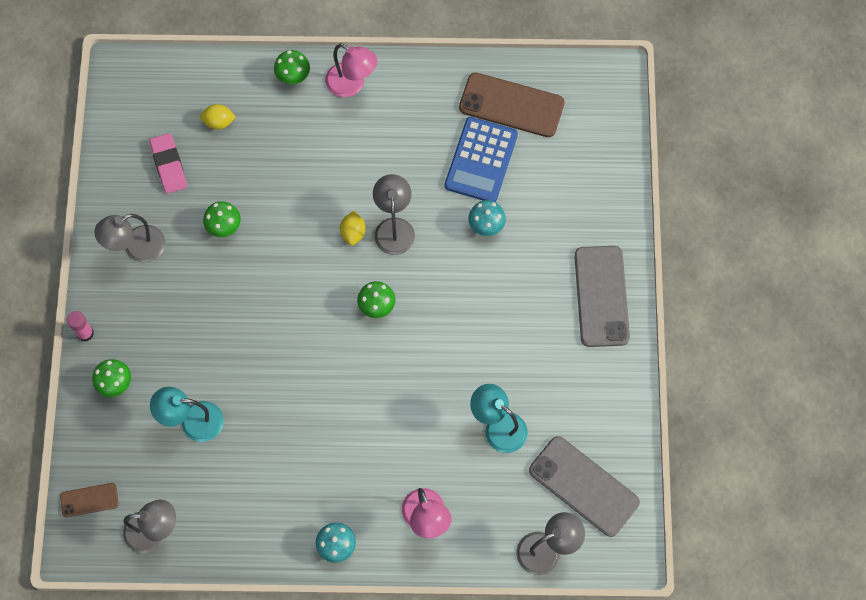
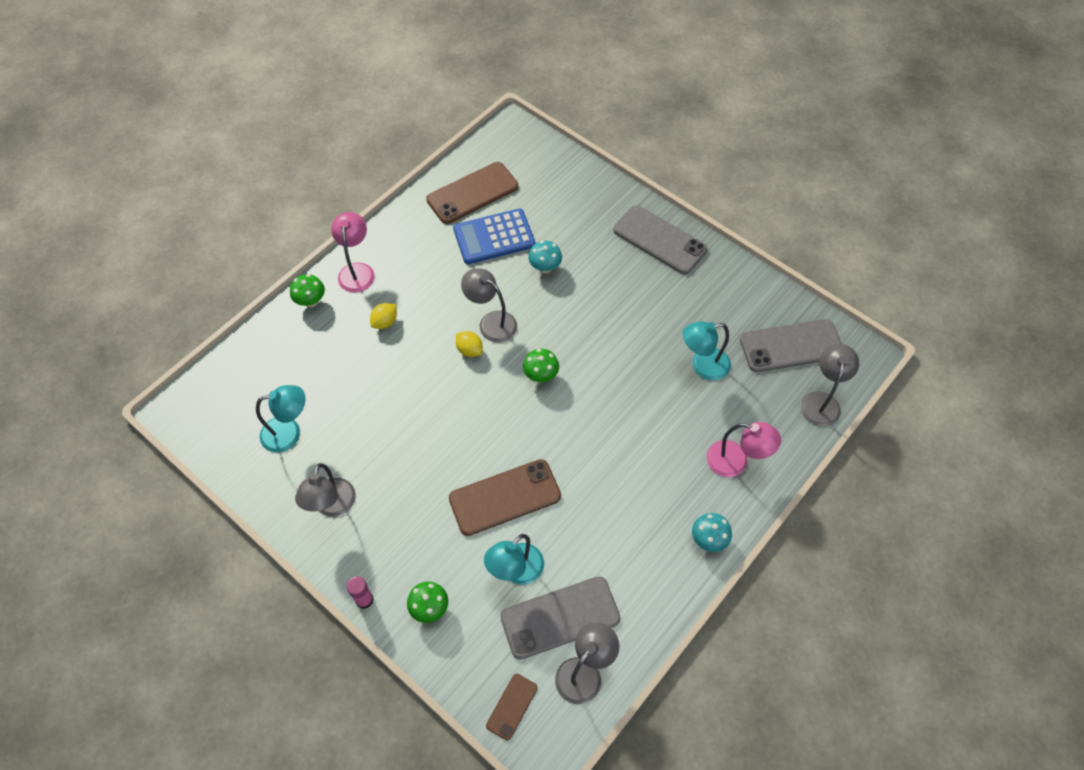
camera: 50 degrees left, 10 degrees down
pink eraser [149,133,187,194] -> turquoise lamp [256,385,305,453]
yellow lemon [200,104,236,130] -> yellow lemon moved to [370,303,397,329]
green mushroom [203,201,241,237] -> none
pink lamp [325,43,377,97] -> pink lamp turned 75 degrees counterclockwise [331,212,375,293]
blue calculator [444,117,518,202] -> blue calculator turned 105 degrees clockwise [453,209,535,264]
none -> brown phone [449,459,561,536]
none -> grey phone [500,576,620,660]

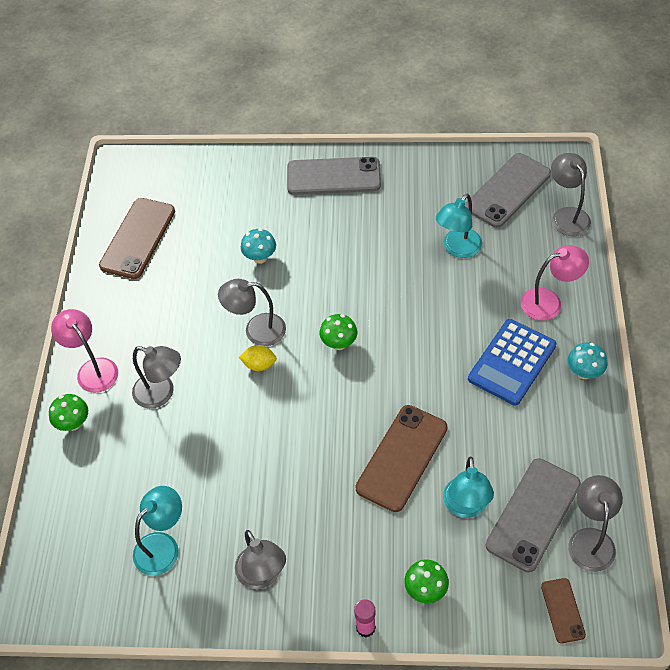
camera: 35 degrees left, 5 degrees down
yellow lemon [370,303,397,329] -> grey lamp [132,346,181,409]
blue calculator [453,209,535,264] -> blue calculator moved to [468,319,556,406]

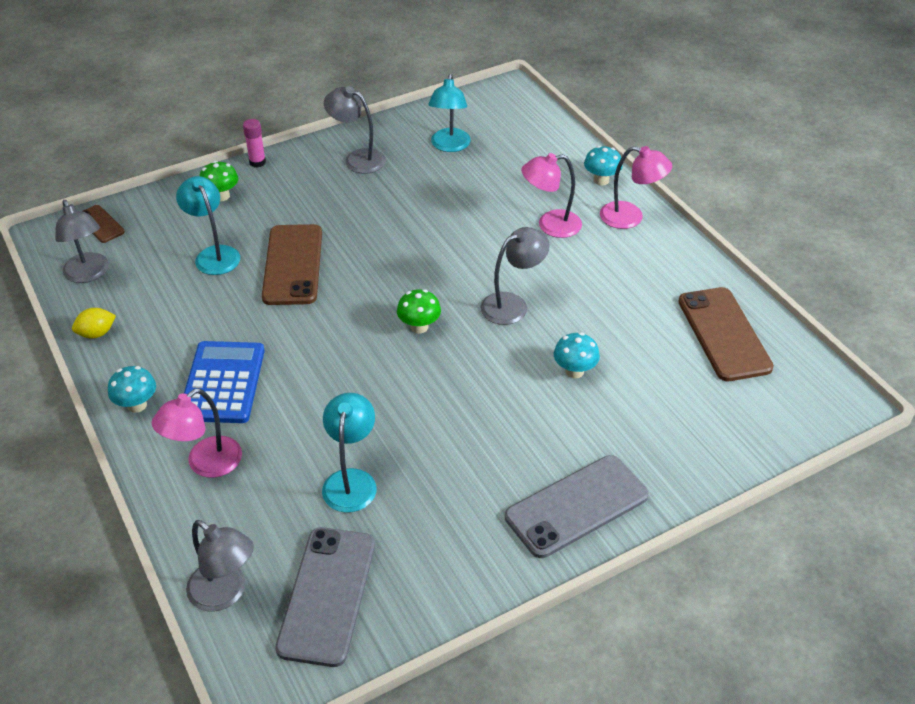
camera: 145 degrees right, 10 degrees down
green mushroom [49,394,88,431] -> turquoise mushroom [584,146,623,185]
grey lamp [132,346,181,409] -> pink lamp [521,153,582,238]
yellow lemon [239,345,277,371] -> yellow lemon moved to [72,308,116,338]
grey phone [486,458,581,572] -> none

